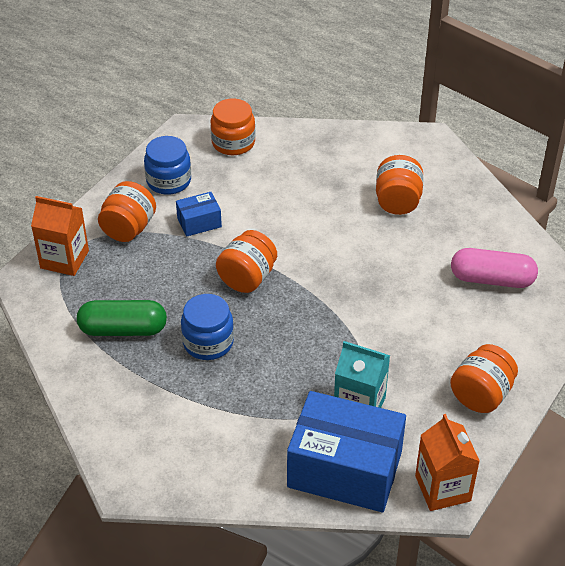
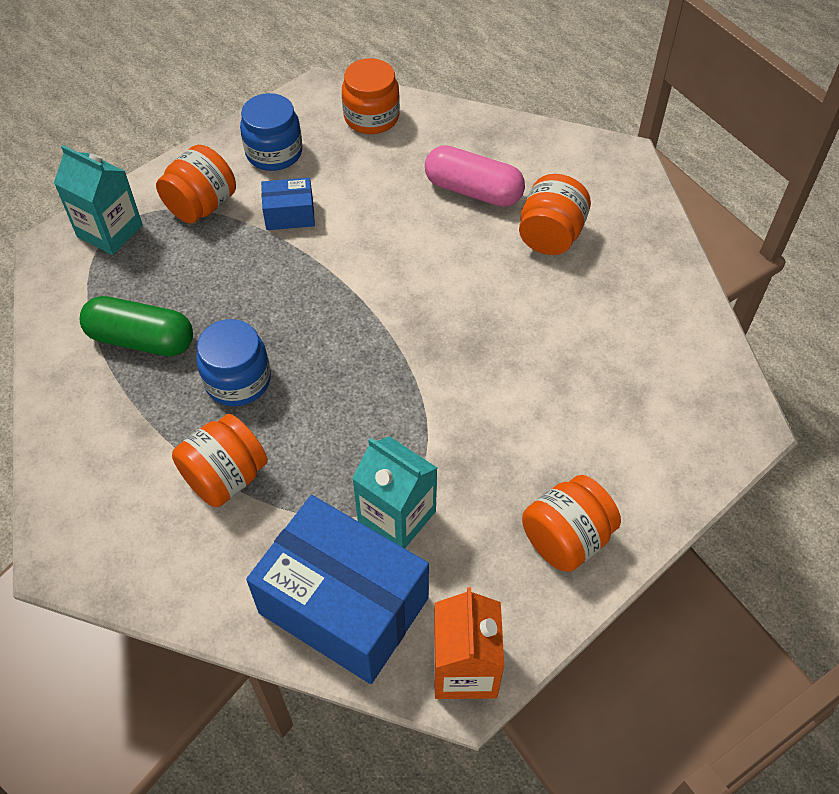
camera: 15 degrees right, 10 degrees up
orange carton [31,196,89,276] -> turquoise carton [54,145,143,255]
orange jar [216,230,277,293] -> orange jar moved to [172,414,268,507]
pink capsule [451,248,538,288] -> pink capsule moved to [425,145,525,207]

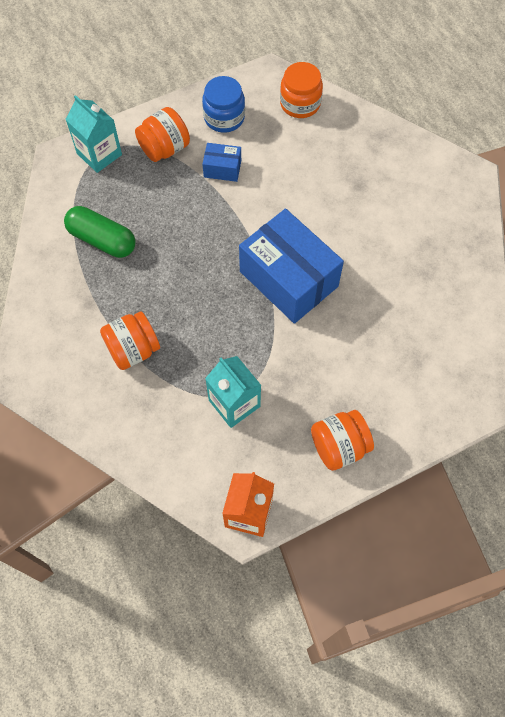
camera: 15 degrees right, 10 degrees up
blue jar [196,319,271,406] -> none
blue box [246,495,429,684] -> blue box moved to [239,209,344,324]
pink capsule [425,145,525,207] -> none
orange jar [519,174,591,255] -> none

